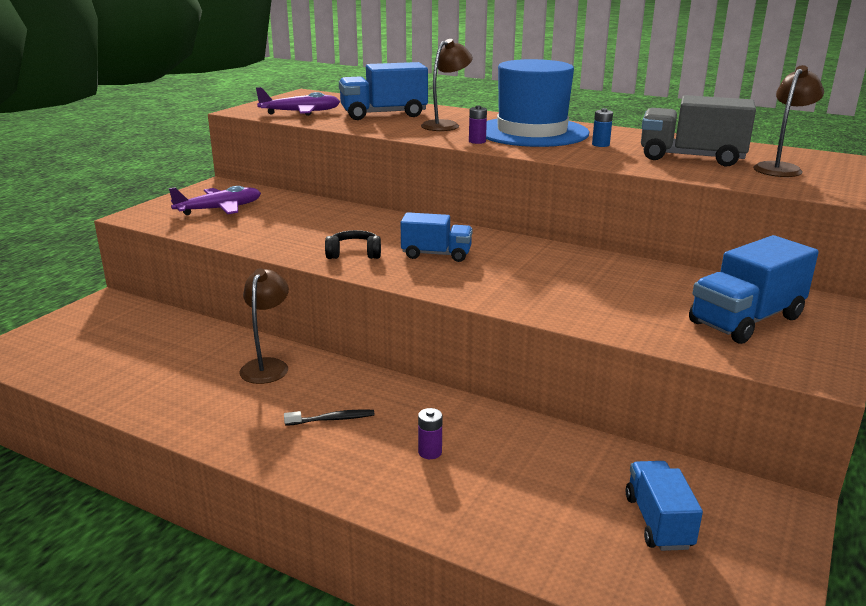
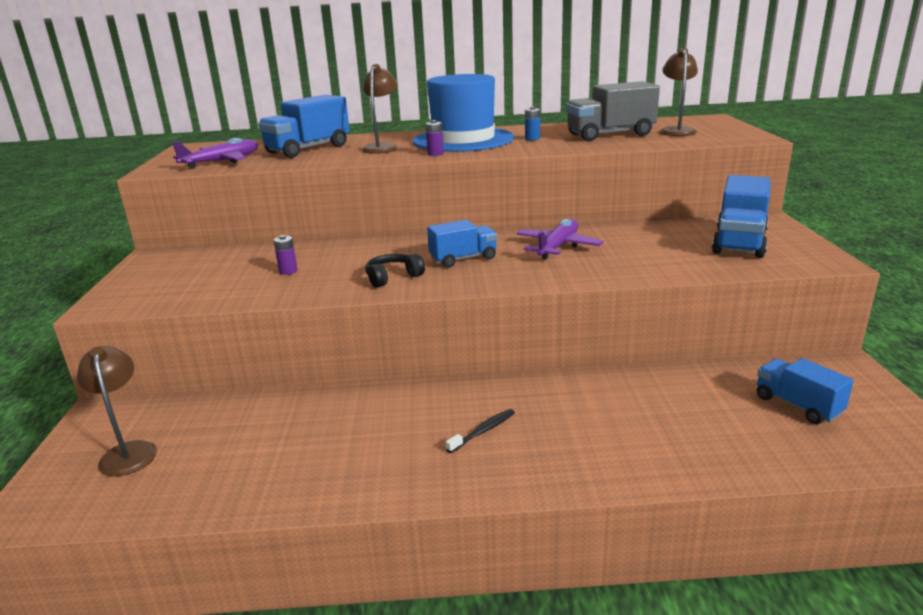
camera: 30 degrees left, 0 degrees up
purple plane [169,186,261,215] -> purple plane moved to [516,219,604,260]
brown lamp [239,268,289,384] -> brown lamp moved to [77,346,157,476]
purple battery [418,408,442,459] -> purple battery moved to [273,235,298,275]

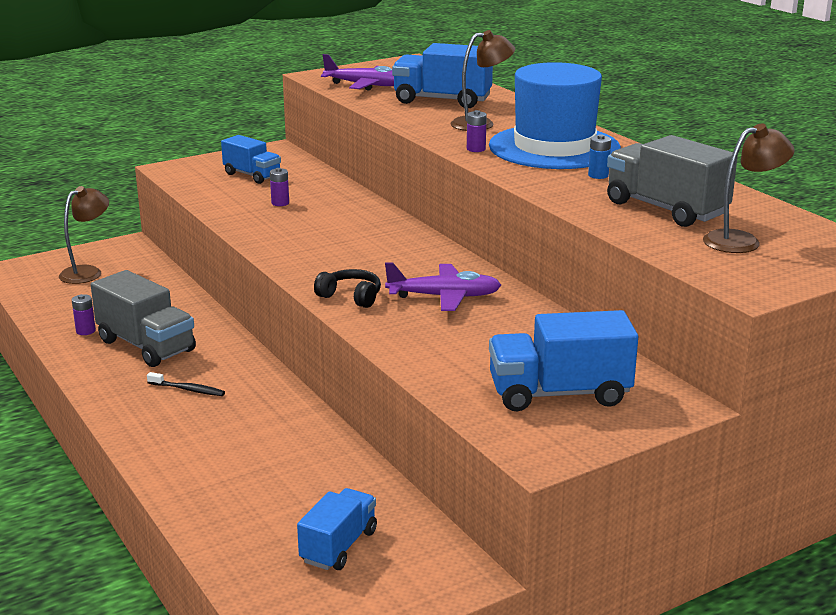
camera: 60 degrees right, 0 degrees up
black headphones [365,253,425,288] -> black headphones moved to [314,269,381,308]
blue truck [427,220,497,267] -> blue truck moved to [221,135,281,184]
none -> purple battery [72,294,96,335]
none -> grey truck [91,270,196,367]

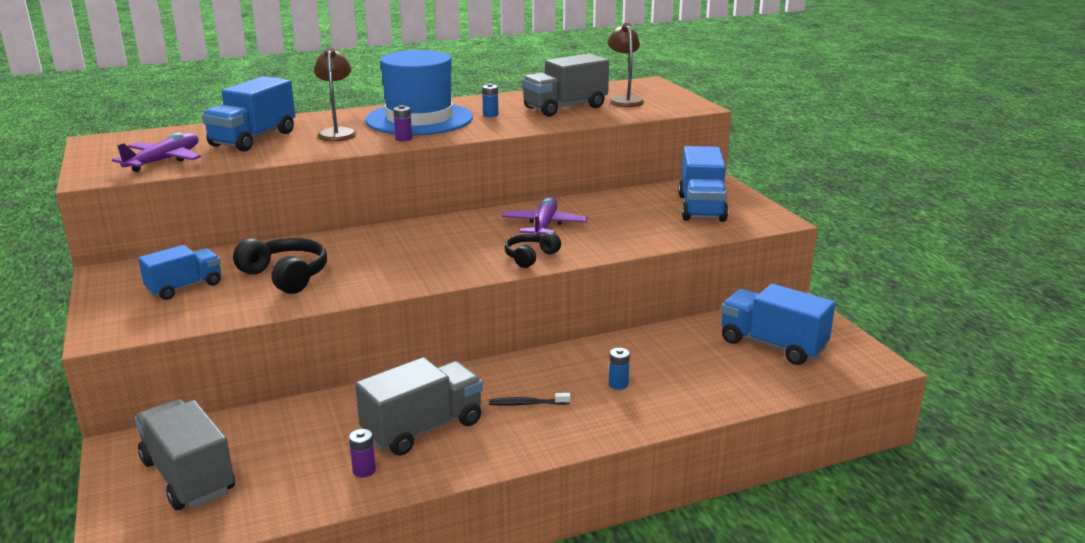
camera: 80 degrees left, 0 degrees up
brown lamp [59,186,109,284] -> grey truck [135,399,235,510]
black toothbrush [147,372,225,396] -> black toothbrush turned 120 degrees counterclockwise [489,393,571,406]
purple battery [270,168,289,206] -> black headphones [233,238,327,294]
blue truck [297,488,377,570] -> blue truck [721,284,836,365], size x1.54
none -> blue battery [609,348,630,390]

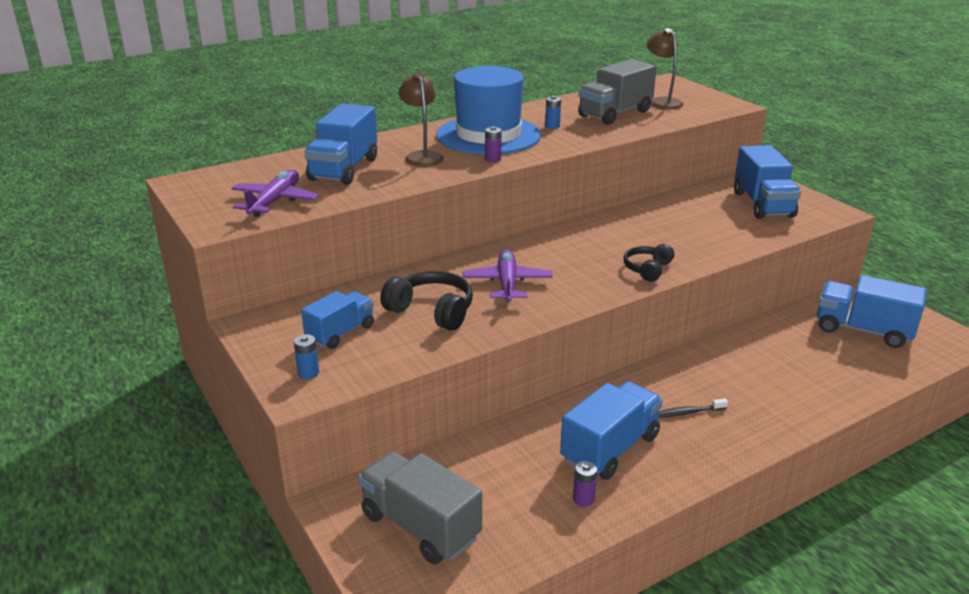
camera: 10 degrees left, 5 degrees up
grey truck [355,357,483,456] -> blue truck [560,381,663,480]
purple plane [502,197,588,235] -> purple plane moved to [463,249,553,302]
blue battery [609,348,630,390] -> blue battery moved to [294,334,319,379]

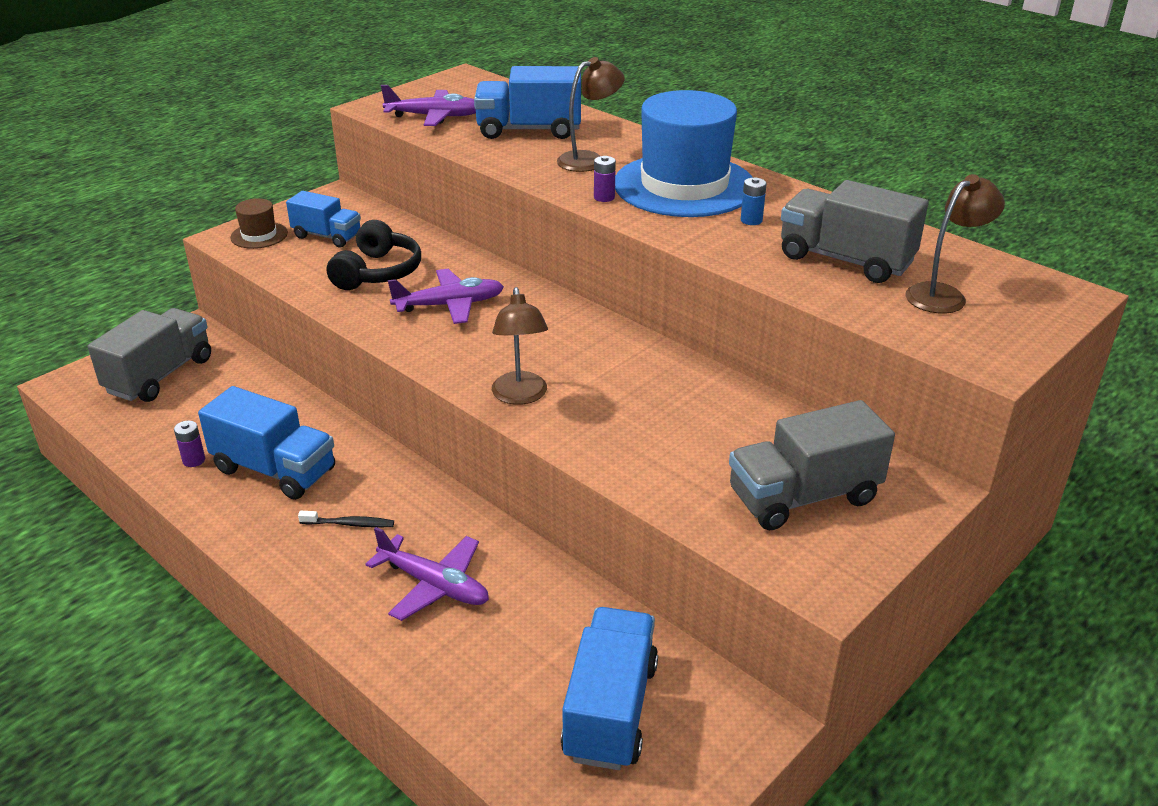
camera: 75 degrees right, 5 degrees up
blue battery [294,334,319,379] -> brown hat [230,198,288,249]
black headphones [623,244,674,282] -> brown lamp [492,287,548,405]
black toothbrush [658,398,728,418] -> black toothbrush turned 120 degrees clockwise [298,511,394,528]
blue truck [734,145,801,219] -> grey truck [729,400,895,530]
none -> purple plane [365,527,489,621]

